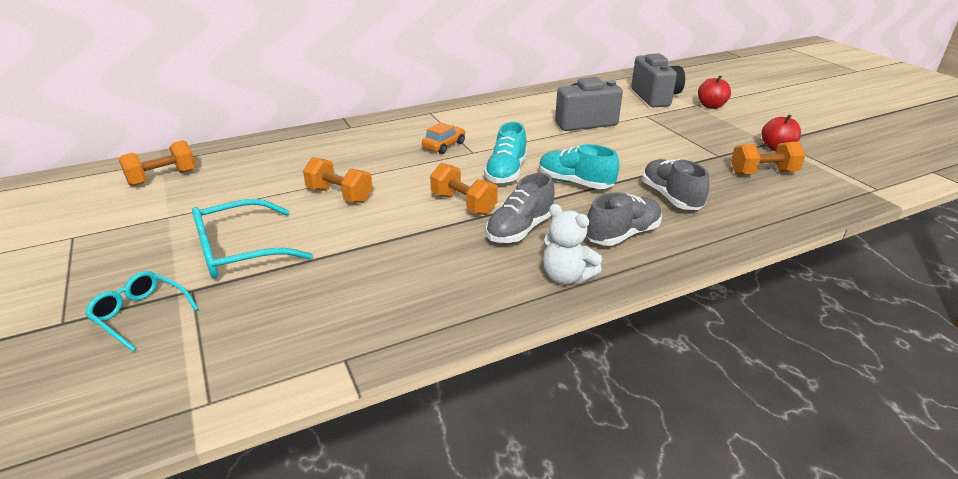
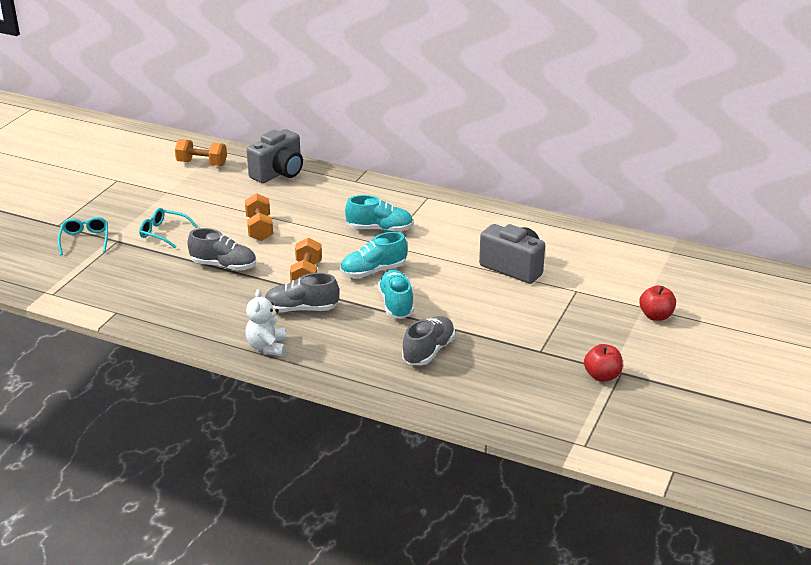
camera: 50 degrees right, 0 degrees up
turquoise glasses [192,199,313,278] -> turquoise glasses [139,208,198,248], size x0.63
orange car [422,122,465,154] -> turquoise shoe [345,195,413,232]
grey shoe [586,192,662,246] -> grey shoe moved to [187,228,256,271]
grey camera [631,54,685,107] -> grey camera moved to [247,129,303,183]
orange dumbbell [731,142,805,175] -> none

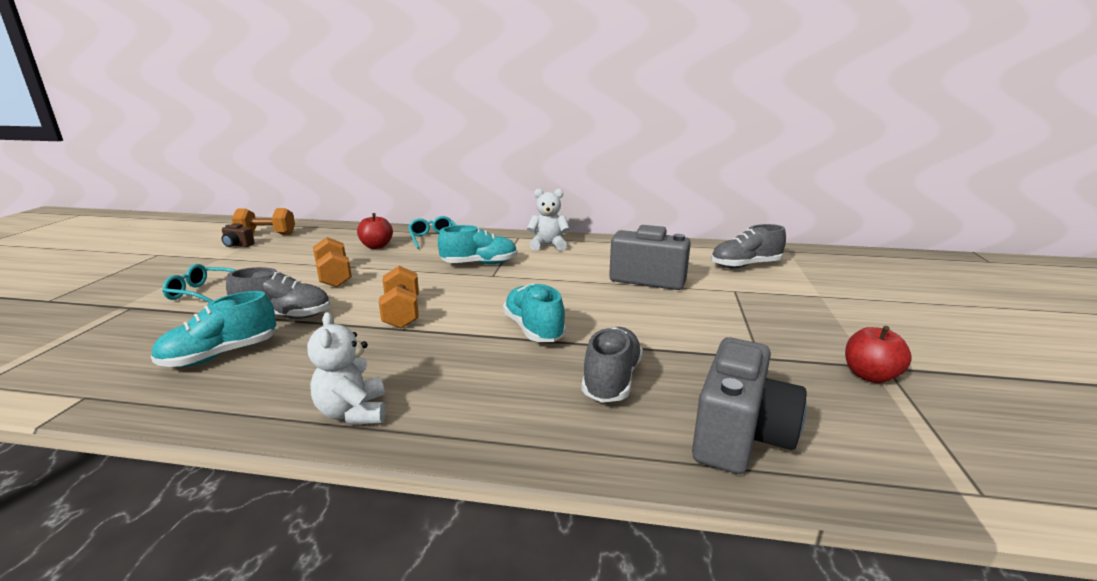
camera: 15 degrees left, 10 degrees down
turquoise glasses [58,217,108,255] -> turquoise glasses moved to [408,216,457,249]
grey camera [247,129,303,183] -> grey camera moved to [692,337,807,474]
grey shoe [265,273,339,312] -> grey shoe moved to [711,224,786,269]
turquoise shoe [340,232,408,278] -> turquoise shoe moved to [151,291,276,367]
red apple [639,285,676,321] -> red apple moved to [357,213,393,249]
none -> brown camera [222,223,255,247]
none -> white teddy bear [527,189,570,251]

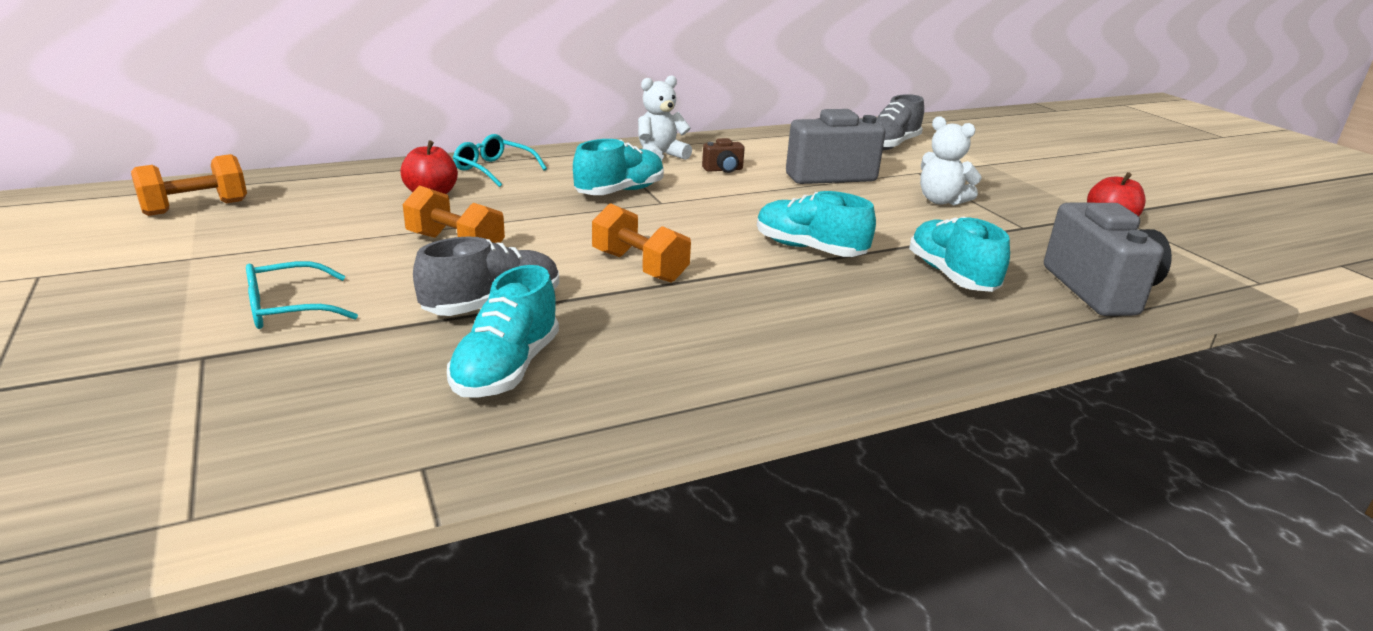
camera: 35 degrees left, 5 degrees up
brown camera [222,223,255,247] -> brown camera moved to [702,138,745,173]
white teddy bear [307,312,386,424] -> white teddy bear moved to [920,116,982,205]
grey shoe [581,327,643,403] -> turquoise shoe [909,216,1010,292]

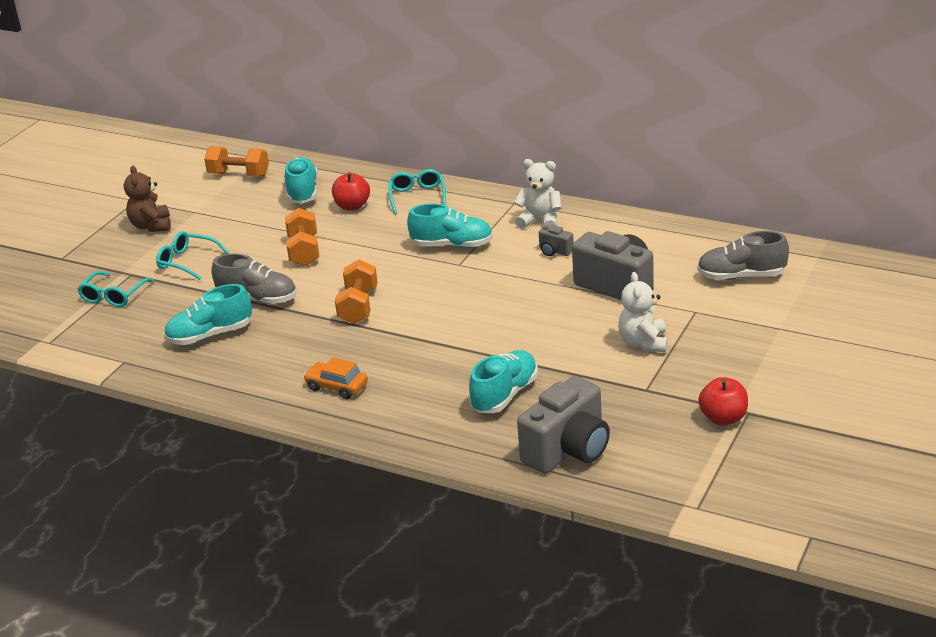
camera: 55 degrees right, 5 degrees up
brown camera [702,138,745,173] -> grey camera [539,225,574,256]
turquoise shoe [757,191,876,257] -> turquoise shoe moved to [284,157,318,203]
none -> turquoise glasses [78,271,154,307]
none -> brown teddy bear [124,166,171,232]
none -> orange car [303,357,368,399]

